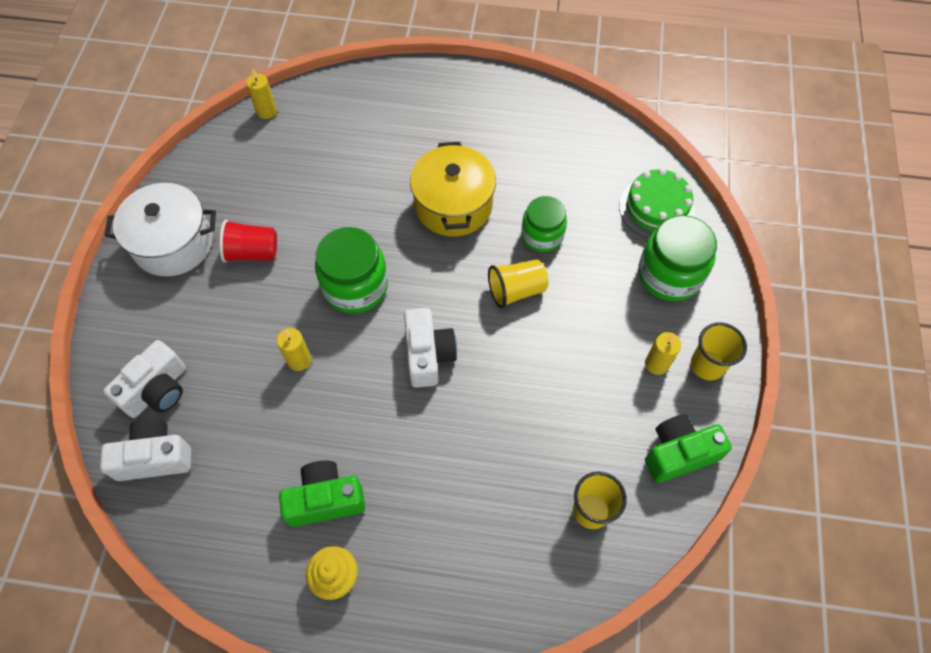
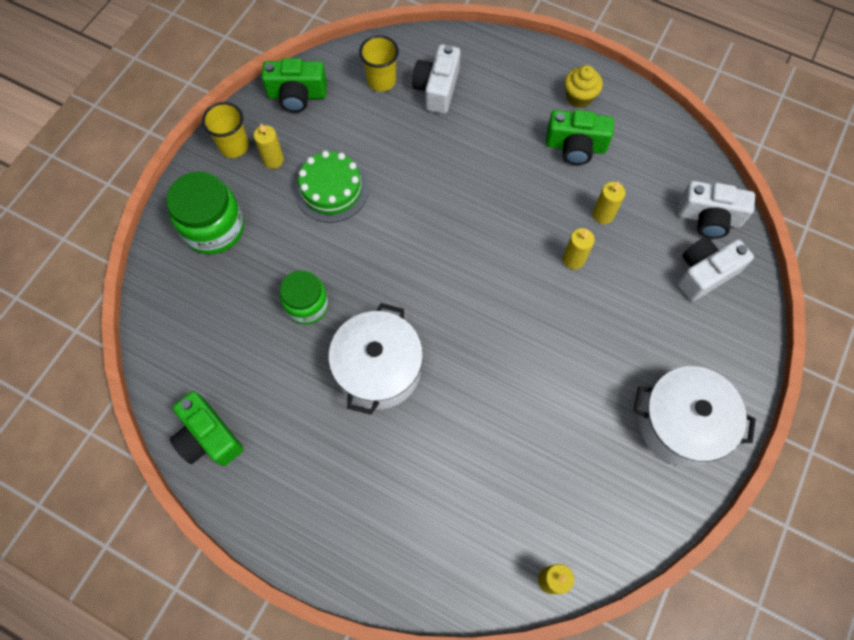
camera: 160 degrees left, 5 degrees up
red cup [219,219,277,263] -> none
green jar [315,227,388,313] -> none
white camera [404,308,457,388] -> white camera moved to [412,44,460,114]
yellow pot [410,142,496,237] -> white pot [328,303,423,415]
yellow cup [488,259,549,308] -> none
green cake [619,168,695,238] -> green cake moved to [295,151,369,223]
none -> green camera [170,391,243,466]
none -> yellow candle [593,181,625,224]

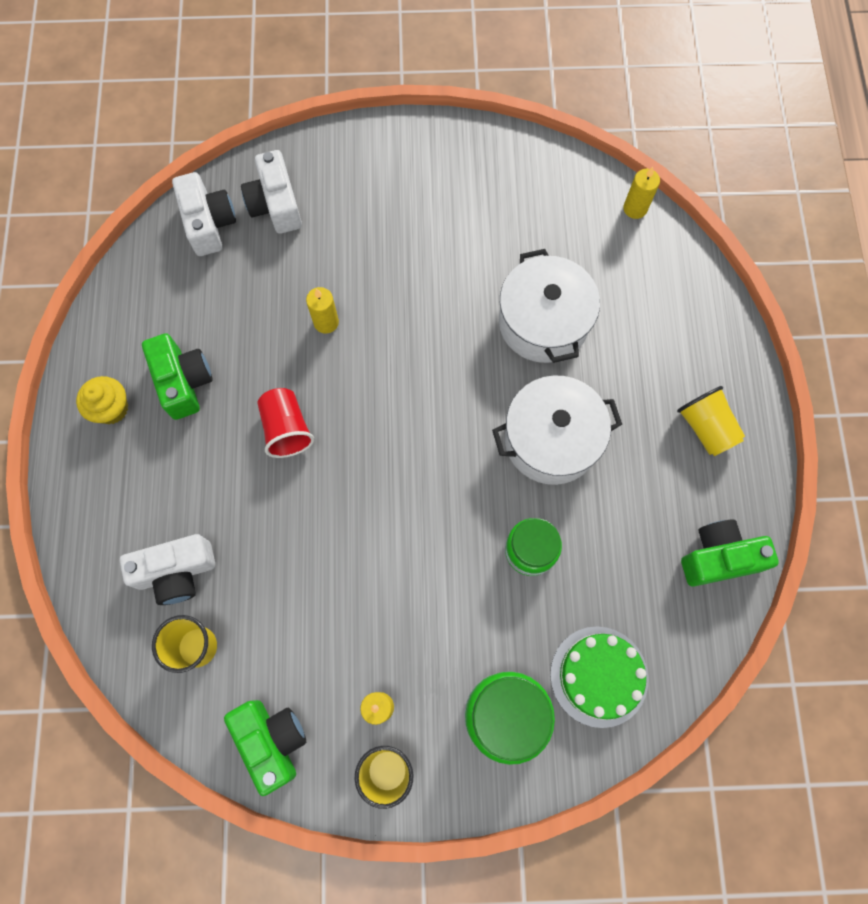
camera: 120 degrees left, 5 degrees up
green camera [170,391,243,466] -> green camera turned 120 degrees counterclockwise [681,519,779,587]
green cake [295,151,369,223] -> green cake moved to [550,627,649,728]
yellow candle [593,181,625,224] -> none
white pot [634,366,756,467] -> white pot moved to [499,249,600,363]
white camera [678,237,754,301] -> white camera turned 45 degrees clockwise [241,150,302,234]
none -> red cup [257,388,314,458]
none -> yellow cup [677,386,745,456]

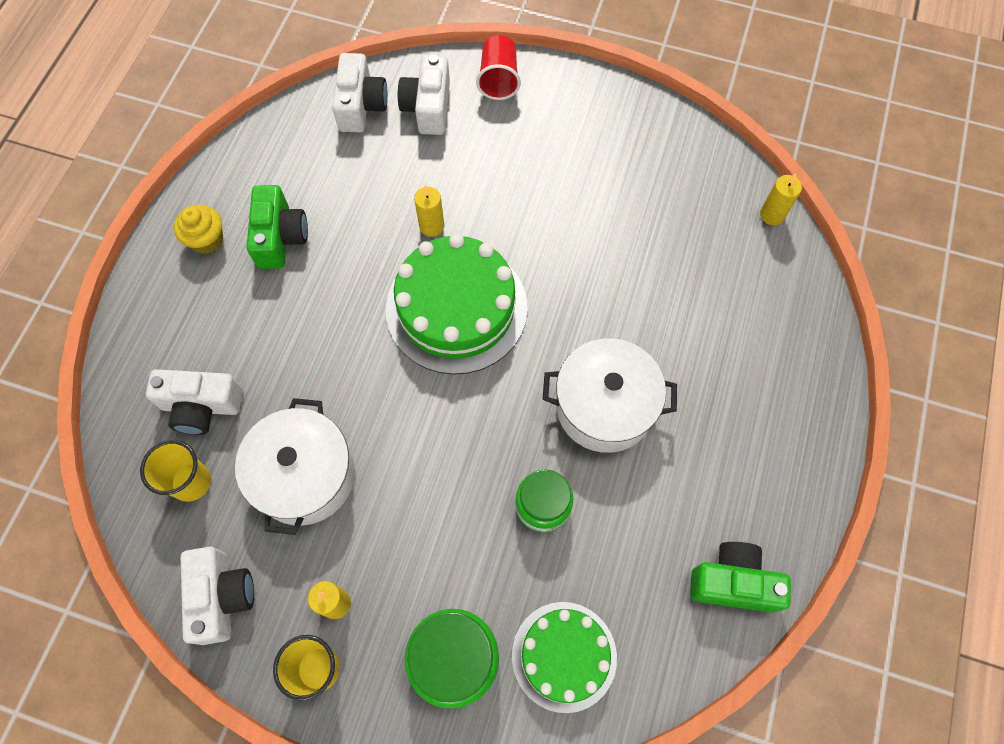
camera: 20 degrees right, 5 degrees down
green camera [224,700,306,796] -> white camera [181,546,254,645]
red cup [257,388,314,458] -> red cup moved to [476,35,521,100]
white pot [499,249,600,363] -> white pot moved to [235,398,355,535]
yellow cup [677,386,745,456] -> none
none -> green cake [386,234,528,375]

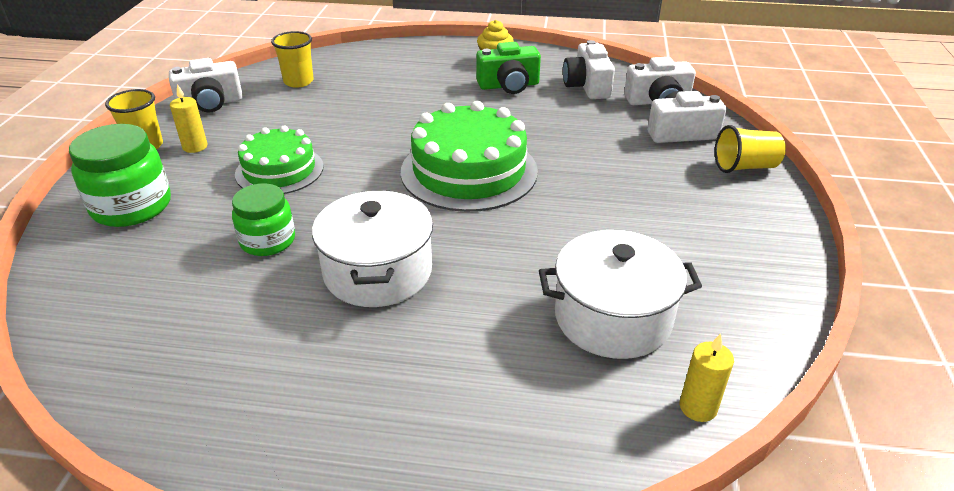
camera: 80 degrees right, 30 degrees down
white camera [146,369,243,435] -> white camera moved to [563,40,615,99]
white pot [235,398,355,535] -> white pot moved to [539,230,702,359]
yellow candle [414,185,444,237] -> none
red cup [476,35,521,100] -> yellow cup [715,125,786,173]
green cake [512,602,617,713] -> green cake moved to [235,126,324,194]
green camera [690,542,791,613] -> none

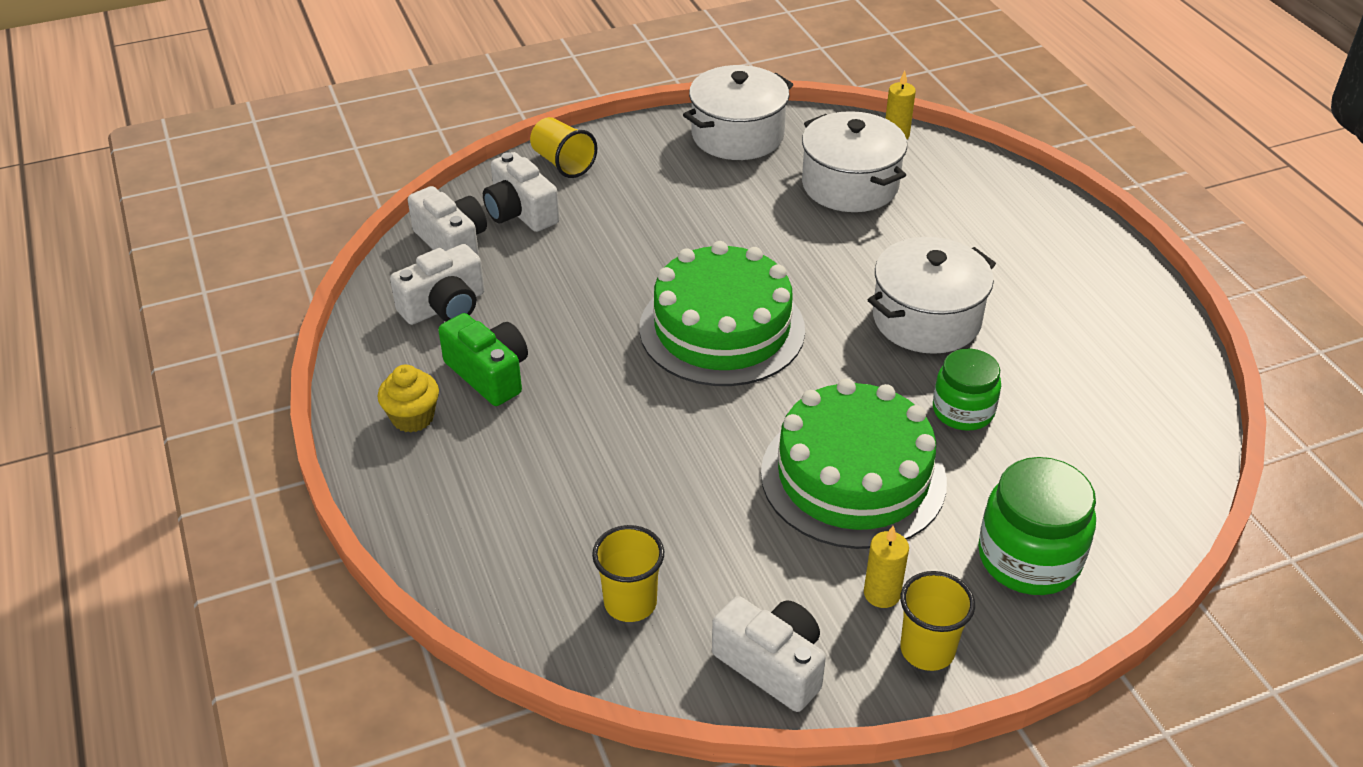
camera: 120 degrees left, 5 degrees up
green cake [235,126,324,194] -> green cake [761,379,947,549], size x1.58
none -> white pot [683,65,794,160]

